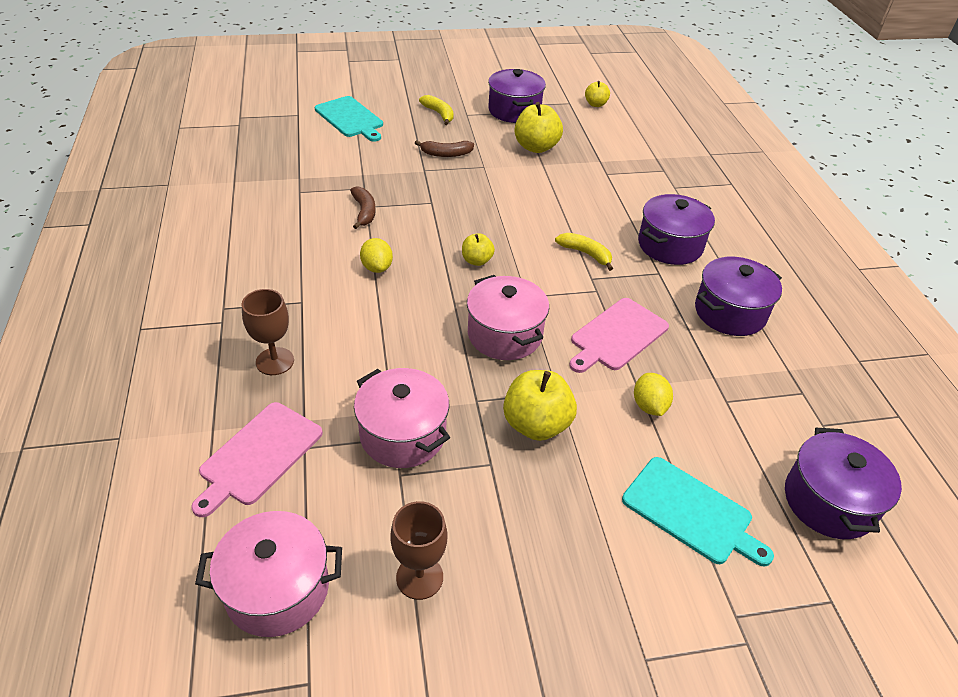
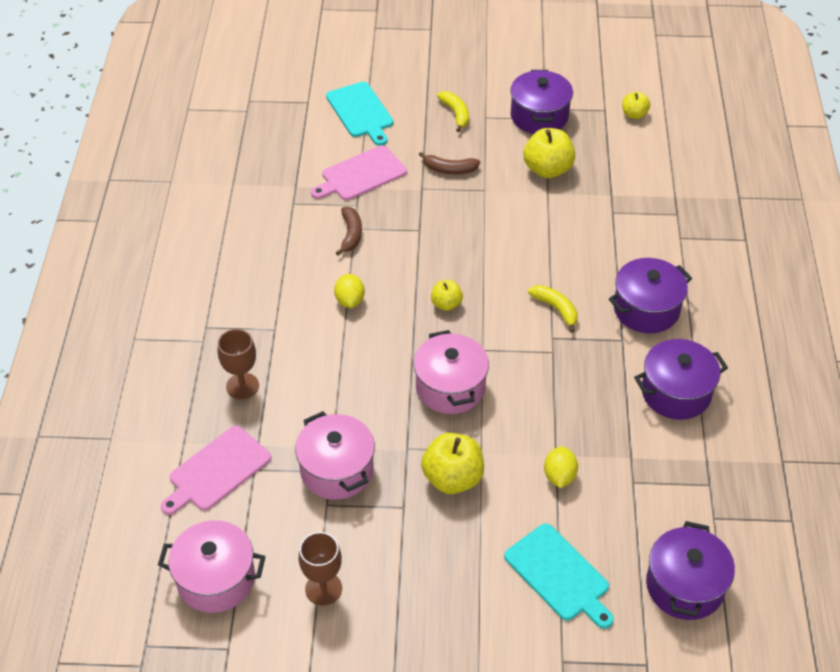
camera: 15 degrees right, 5 degrees up
pink cutting board [569,298,669,373] -> pink cutting board moved to [311,145,407,200]

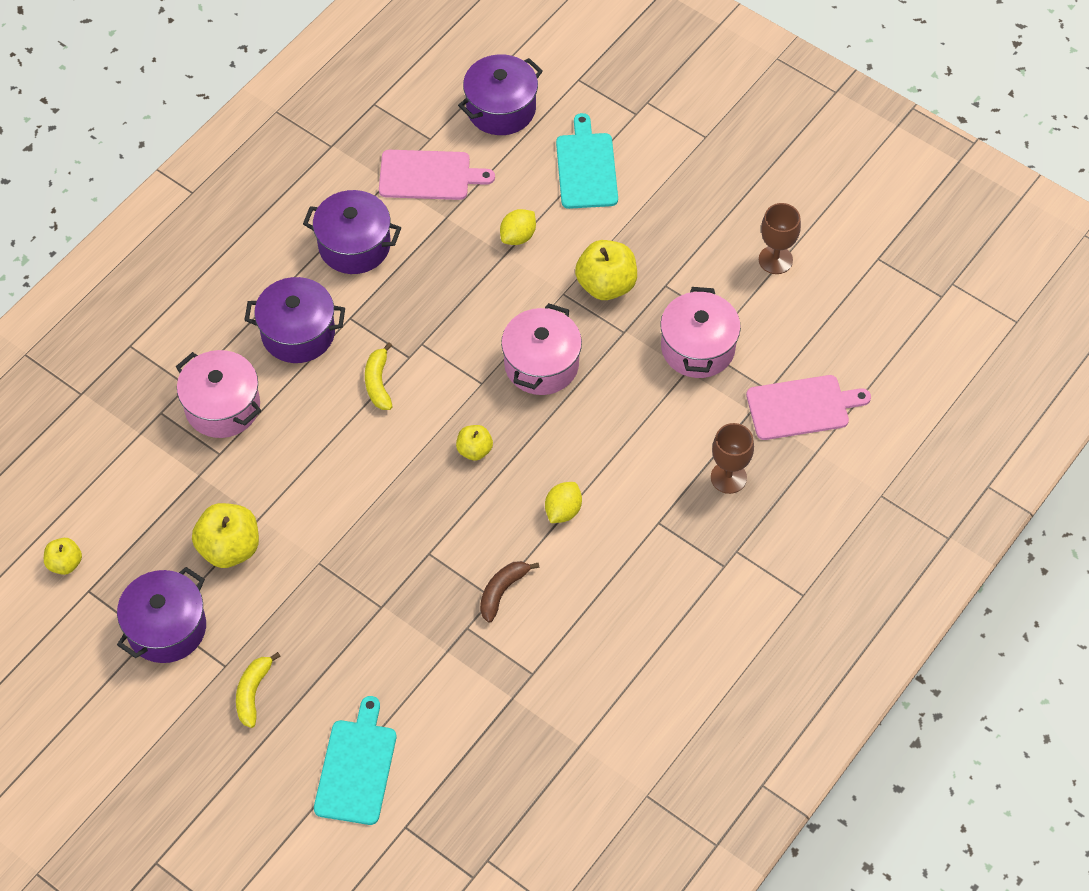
camera: 145 degrees left, 10 degrees up
pink pot [158,520,266,613] -> pink pot moved to [176,350,261,438]
pink cutting board [311,145,407,200] -> pink cutting board moved to [379,150,495,200]
brown banana [419,152,480,174] -> none

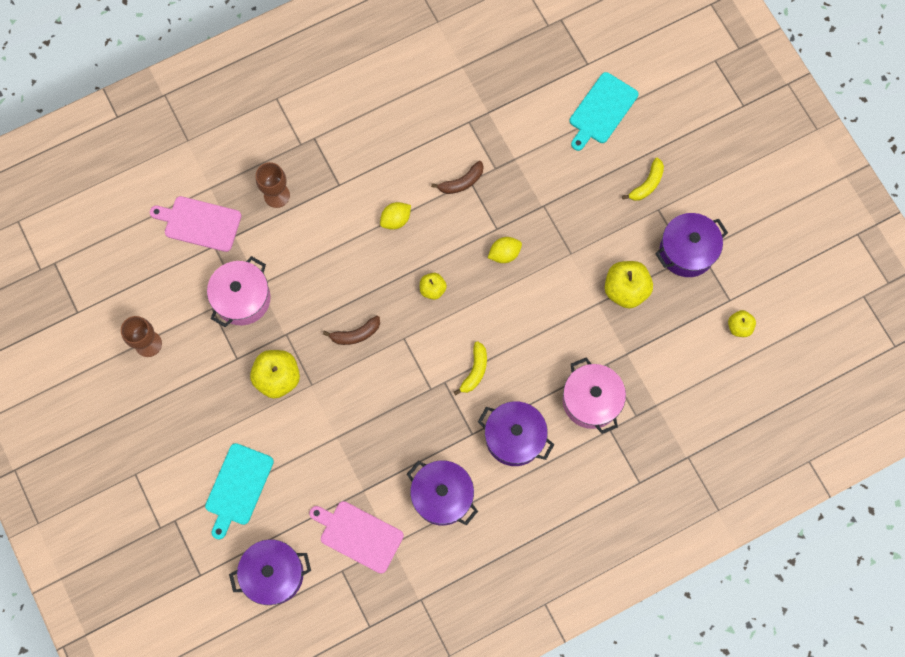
camera: 155 degrees left, 15 degrees up
yellow lemon [500,209,536,245] -> yellow lemon moved to [488,237,522,263]
pink pot [501,303,582,395] -> brown banana [323,316,380,345]

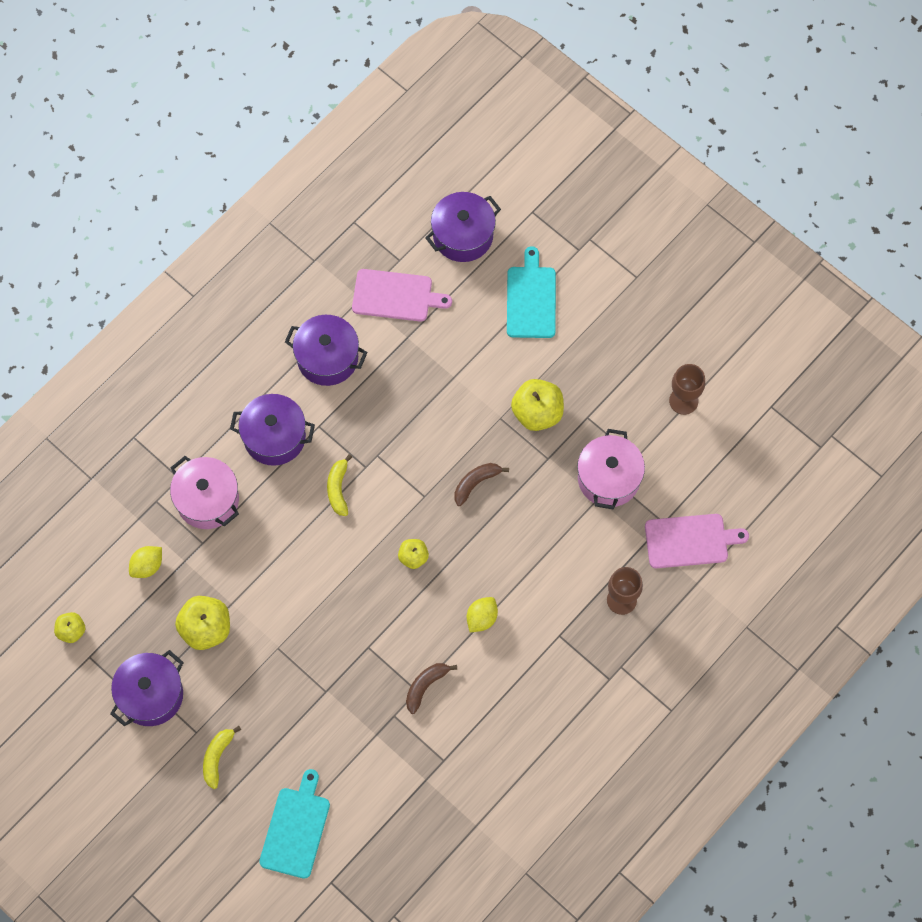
camera: 160 degrees right, 5 degrees down
yellow lemon [488,237,522,263] -> yellow lemon moved to [129,546,162,578]

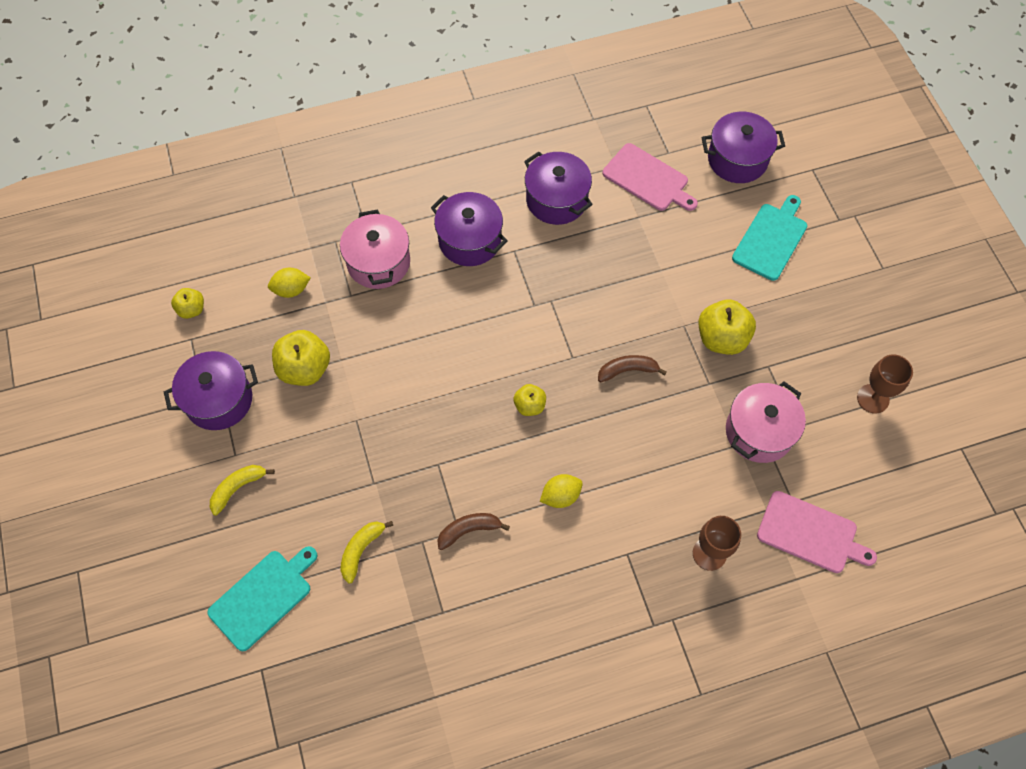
camera: 30 degrees right, 5 degrees down
yellow banana [327,454,352,516] -> yellow banana moved to [340,521,393,584]

